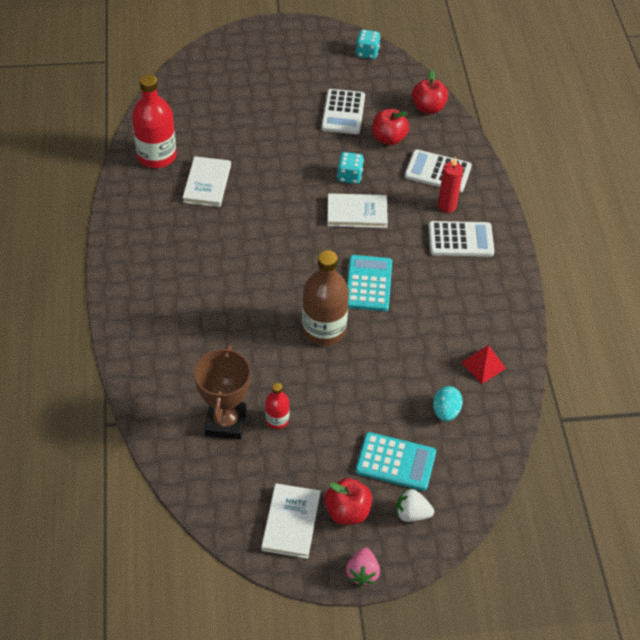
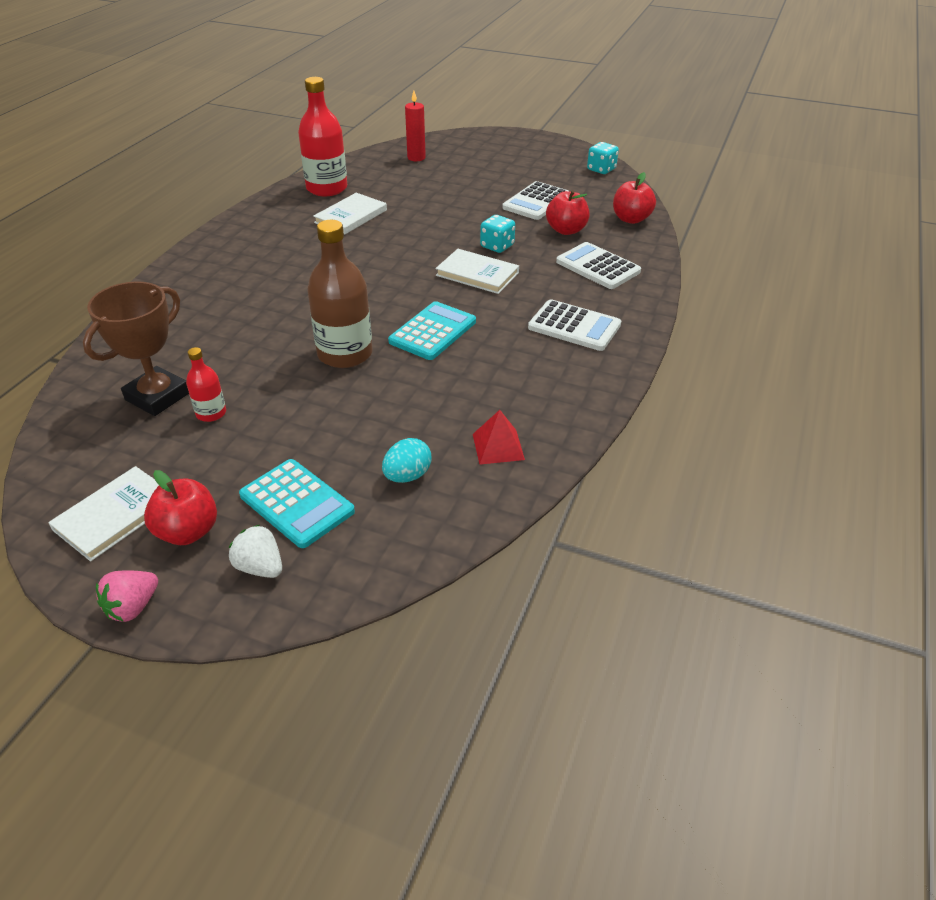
camera: 30 degrees right, 10 degrees down
red candle [438,156,463,213] -> red candle moved to [405,90,426,161]

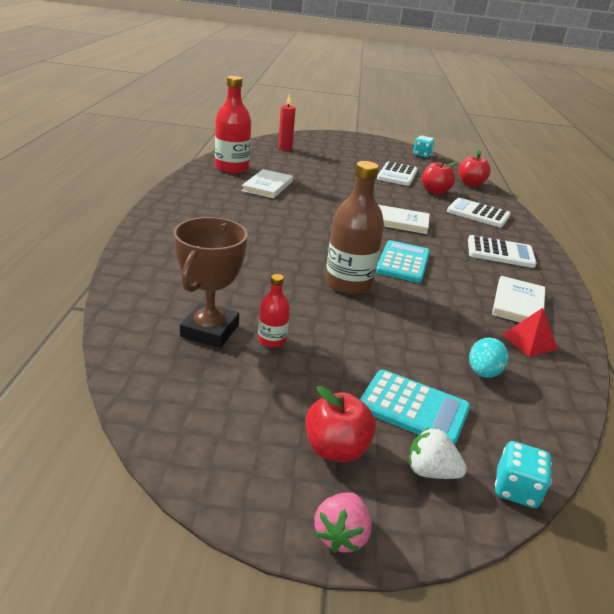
camera: 20 degrees left, 10 degrees down
white book [48,466,159,561] -> white book moved to [492,276,545,322]
turquoise dice [480,215,515,253] -> turquoise dice moved to [495,441,552,508]

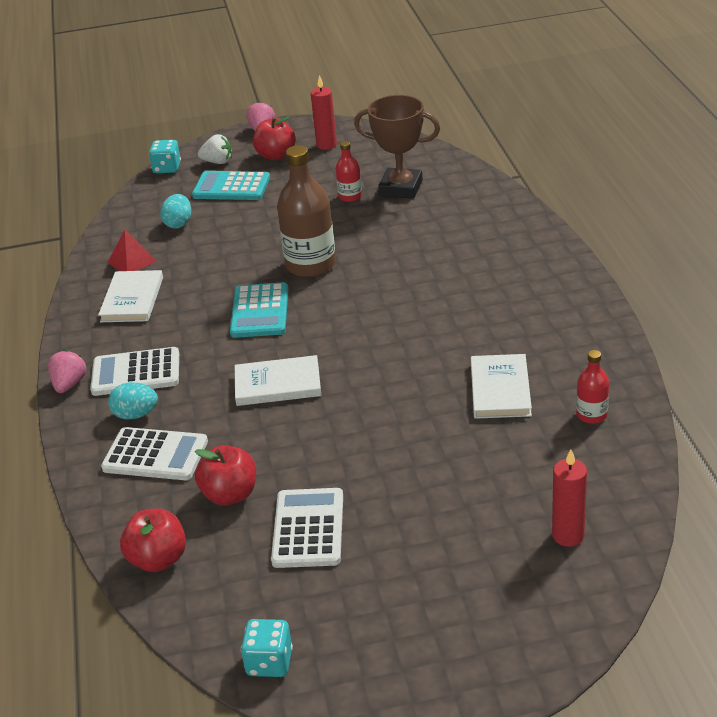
camera: 170 degrees right, 5 degrees up
brown trophy [173,217,248,348] -> brown trophy turned 75 degrees counterclockwise [354,95,440,199]
red bottle [215,76,251,173] -> red bottle [576,350,609,424], size x0.50
none -> pink strawberry [48,350,86,393]
none -> turquoise egg [108,382,158,420]
none -> red candle [311,75,337,150]

